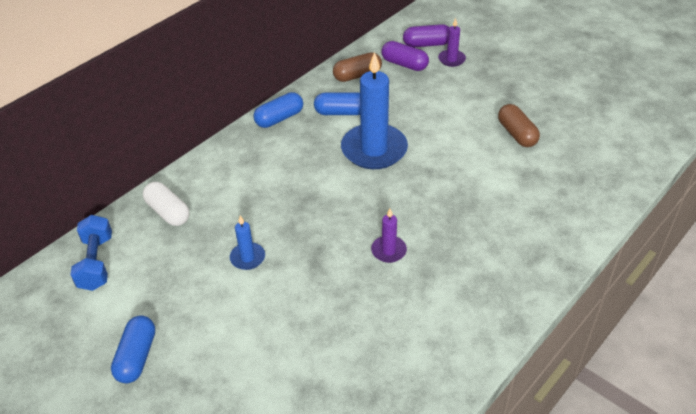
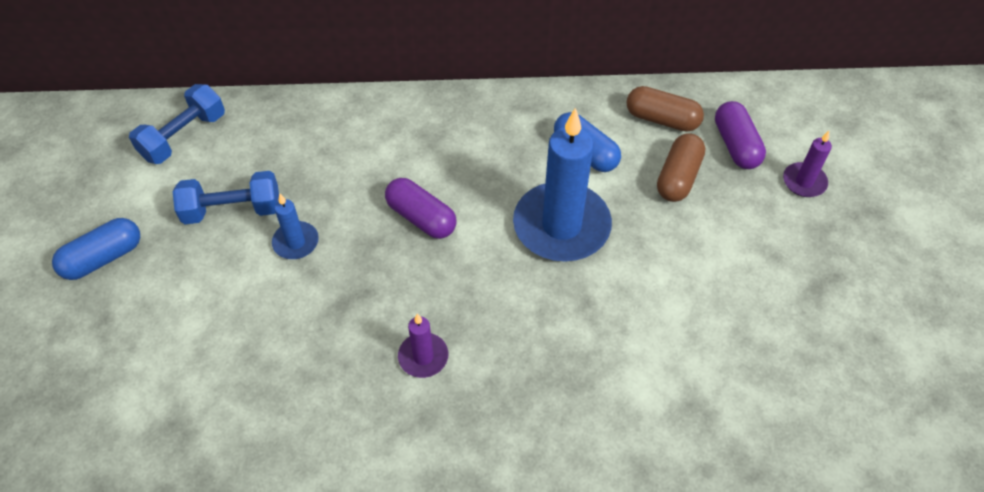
camera: 45 degrees right, 10 degrees up
white capsule [143,182,189,226] -> none
blue capsule [253,92,303,128] -> none
purple capsule [403,24,450,47] -> purple capsule moved to [385,178,457,239]
brown capsule [498,104,540,147] -> brown capsule moved to [657,133,705,202]
none -> blue dumbbell [173,171,279,224]

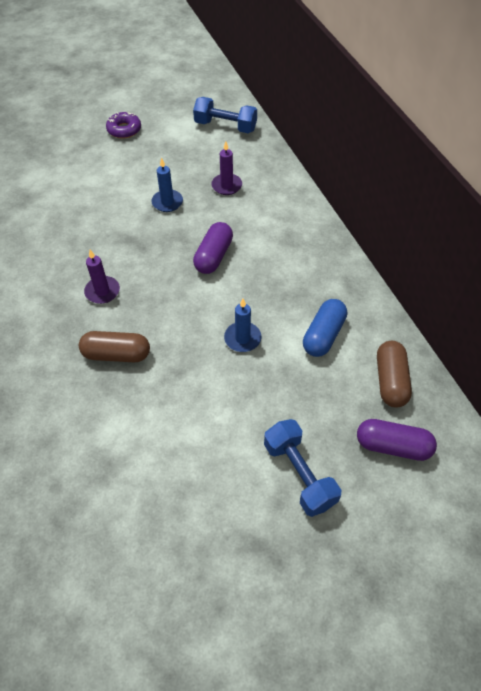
camera: 70 degrees right, 0 degrees up
blue capsule [52,218,140,280] -> purple donut [106,112,141,139]
blue dumbbell [173,171,279,224] -> blue dumbbell moved to [264,419,341,517]
blue candle [513,108,612,262] -> blue candle [224,299,261,352], size x0.47
brown capsule [657,133,705,202] -> brown capsule moved to [79,331,150,362]
purple capsule [715,101,766,169] -> purple capsule turned 45 degrees clockwise [357,419,437,461]
purple candle [783,131,832,197] -> purple candle moved to [211,142,242,195]

